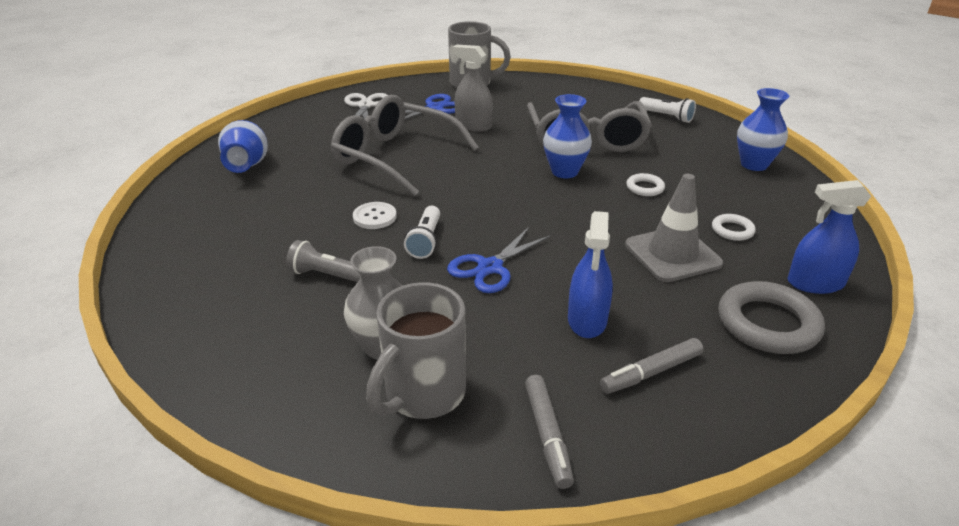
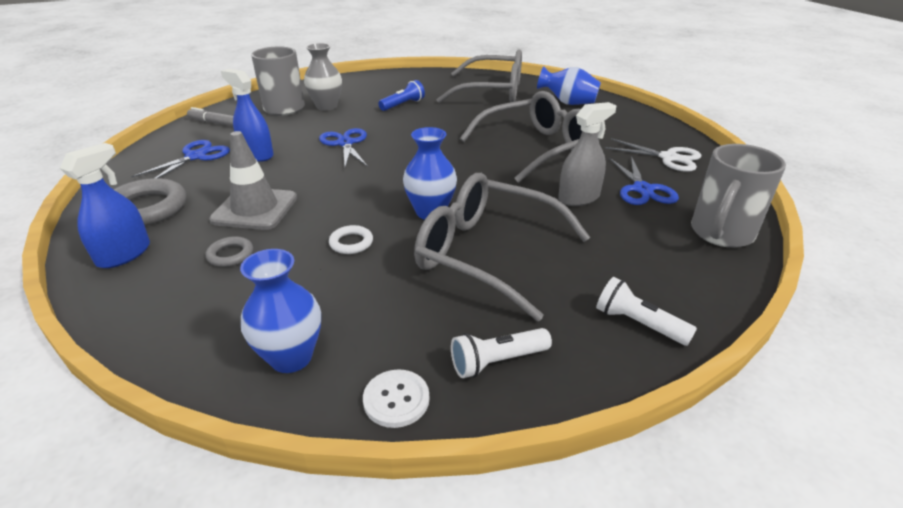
camera: 120 degrees right, 0 degrees up
grey flashlight [286,240,361,282] -> blue flashlight [378,80,425,111]
white button [353,202,397,229] -> white button moved to [363,369,429,428]
white flashlight [404,206,440,259] -> white flashlight moved to [596,277,697,346]
grey marker [600,338,703,394] -> blue scissors [131,140,230,178]
white ring [712,214,756,241] -> grey ring [206,236,253,267]
none -> grey glasses [436,49,522,103]

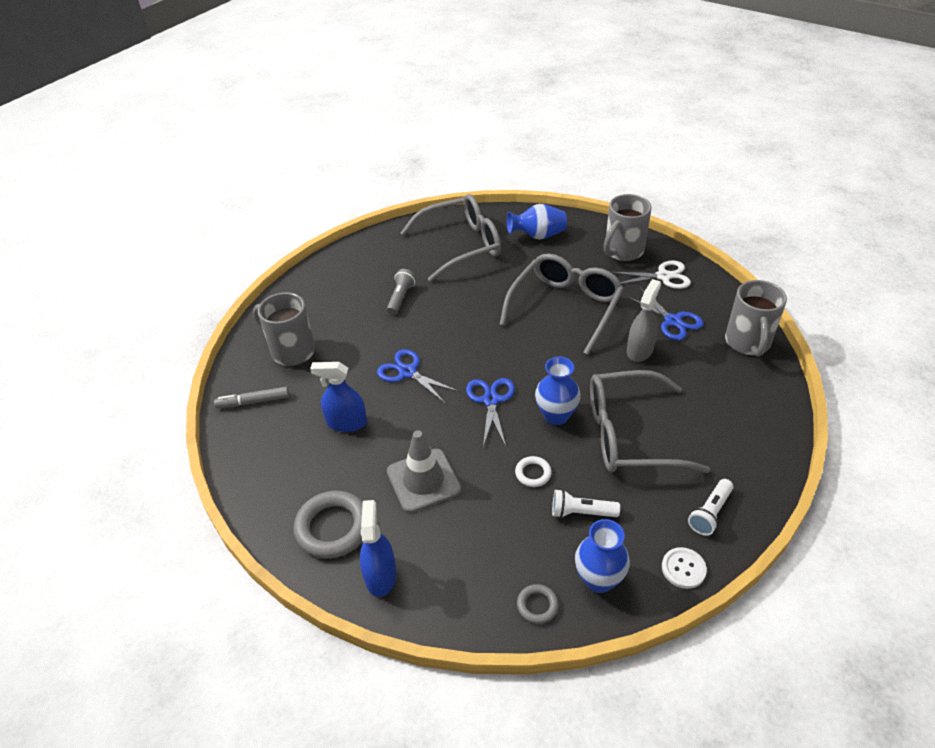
camera: 30 degrees left, 10 degrees up
blue scissors [131,140,230,178] -> blue scissors moved to [466,378,515,446]
grey ring [206,236,253,267] -> grey ring moved to [517,584,559,624]
grey vase [304,43,342,111] -> none
blue flashlight [378,80,425,111] -> grey flashlight [387,269,416,315]
white flashlight [596,277,697,346] -> white flashlight moved to [552,489,620,518]
none -> grey mug [604,194,651,261]

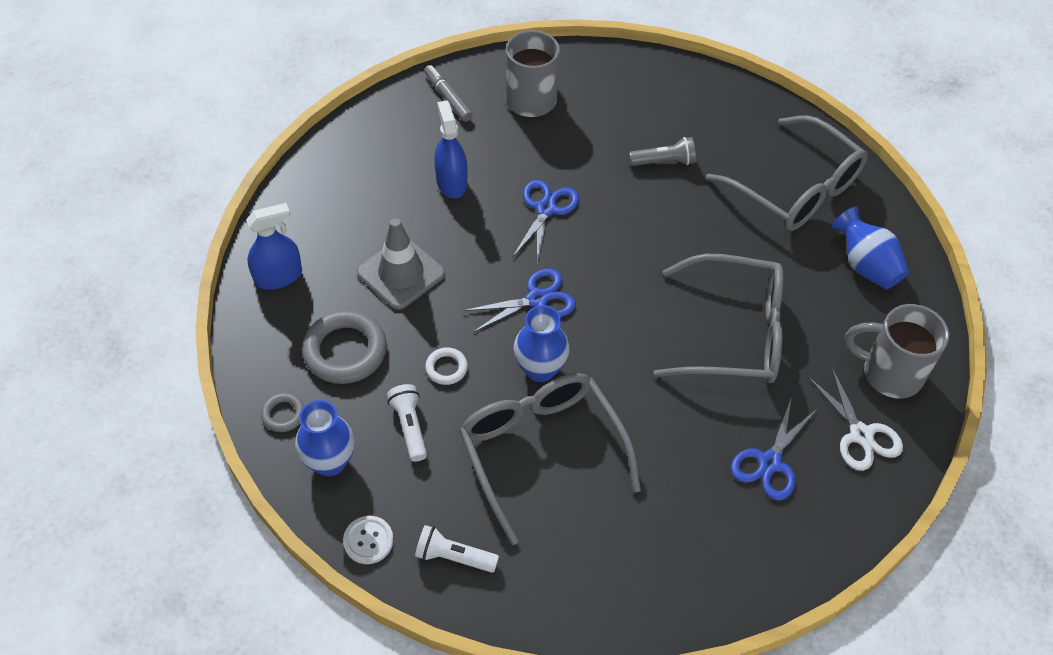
camera: 65 degrees right, 10 degrees up
grey ring [294,491,363,559] -> grey ring moved to [302,310,387,384]
grey spray bottle [627,279,661,362] -> none
grey mug [725,280,787,357] -> none

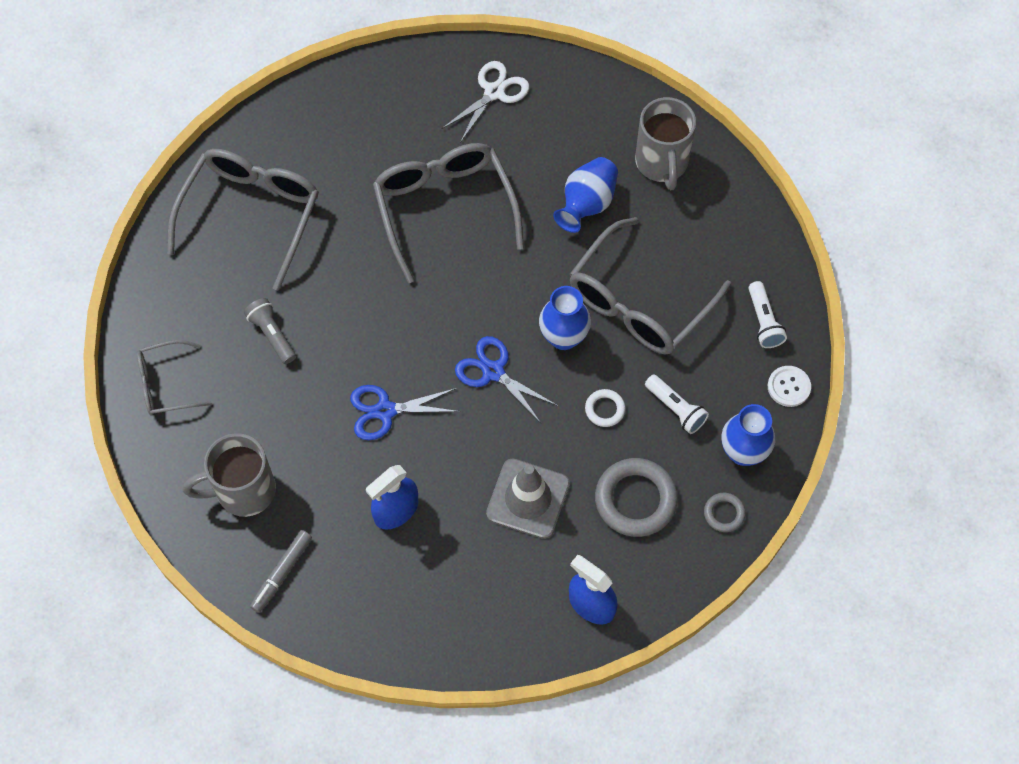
camera: 115 degrees left, 10 degrees up
white flashlight [387,384,427,462] -> white flashlight turned 90 degrees counterclockwise [645,375,709,434]
blue scissors [731,397,818,500] -> none
blue vase [832,206,909,289] -> blue vase moved to [553,157,618,233]
grey mug [845,304,949,398] -> grey mug moved to [635,97,696,190]
none -> grey glasses [137,340,212,416]

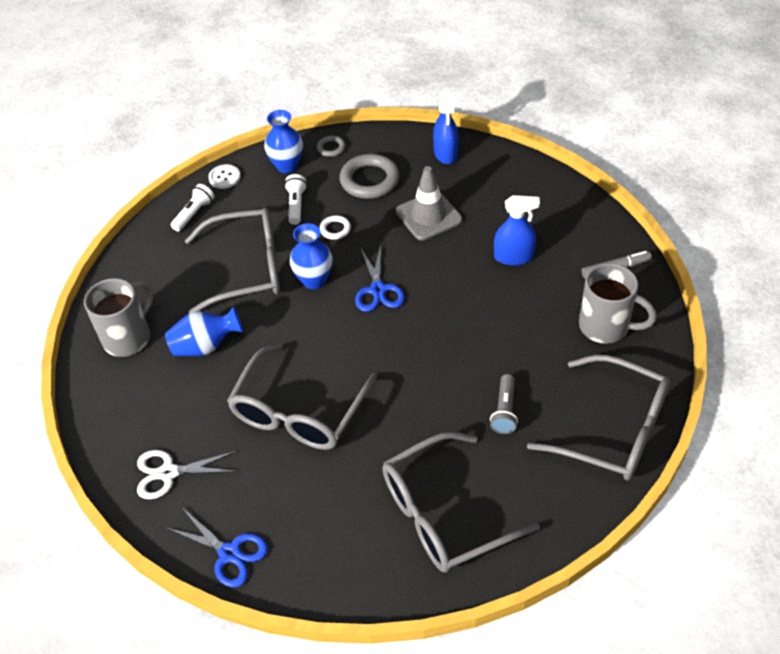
camera: 135 degrees left, 15 degrees down
grey glasses [137,340,212,416] -> grey glasses [527,355,670,481], size x1.83
blue scissors [350,385,460,440] -> blue scissors moved to [167,509,268,588]

